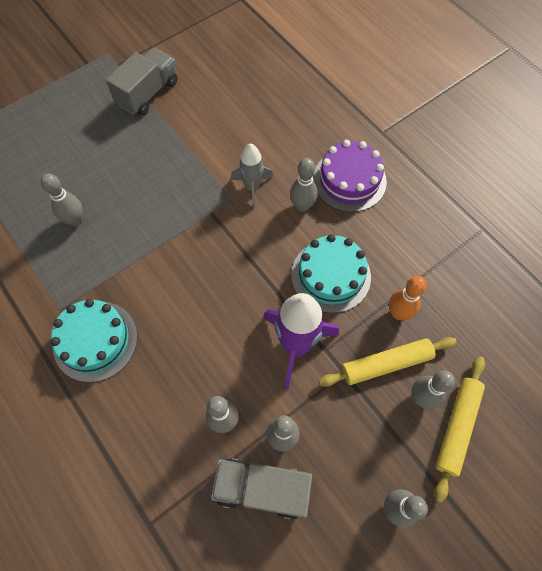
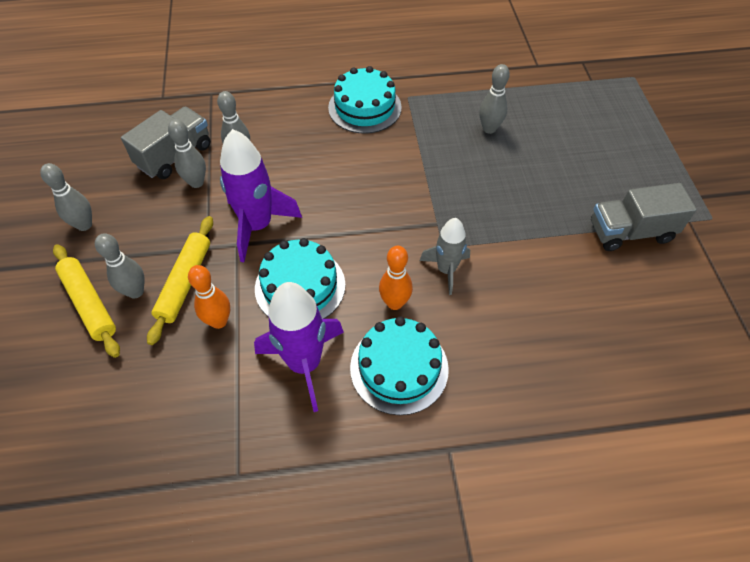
camera: 120 degrees right, 10 degrees down
grey truck [106,47,178,116] -> grey truck turned 105 degrees clockwise [591,183,697,251]
grey bowling pin [290,158,318,212] -> orange bowling pin [379,246,413,310]
purple cake [313,140,387,212] -> turquoise cake [350,317,449,415]
none -> purple rocket [254,282,344,412]

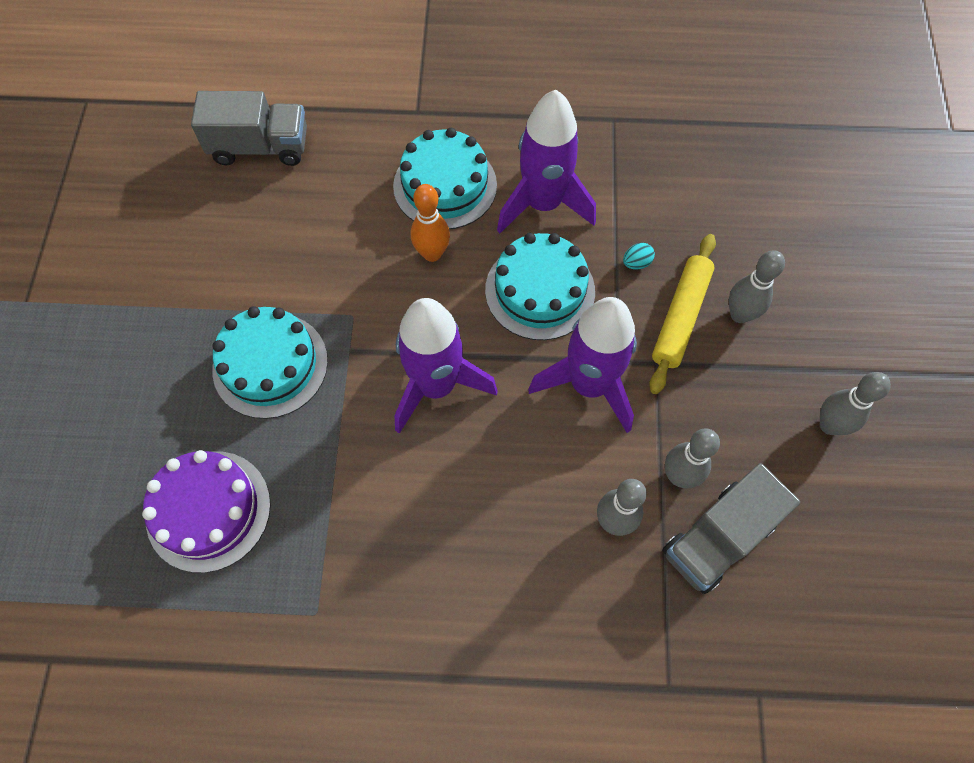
camera: 170 degrees left, 10 degrees up
yellow rolling pin [53,244,120,358] -> none
orange bowling pin [188,265,230,329] -> turquoise egg [623,243,655,269]
turquoise cake [328,66,402,134] -> turquoise cake moved to [212,306,328,419]
grey rocket [419,218,470,295] -> none
grey bowling pin [479,64,510,134] -> purple cake [142,450,271,573]
grey truck [591,183,697,251] -> grey truck moved to [191,91,307,166]
none -> purple rocket [394,298,498,434]

